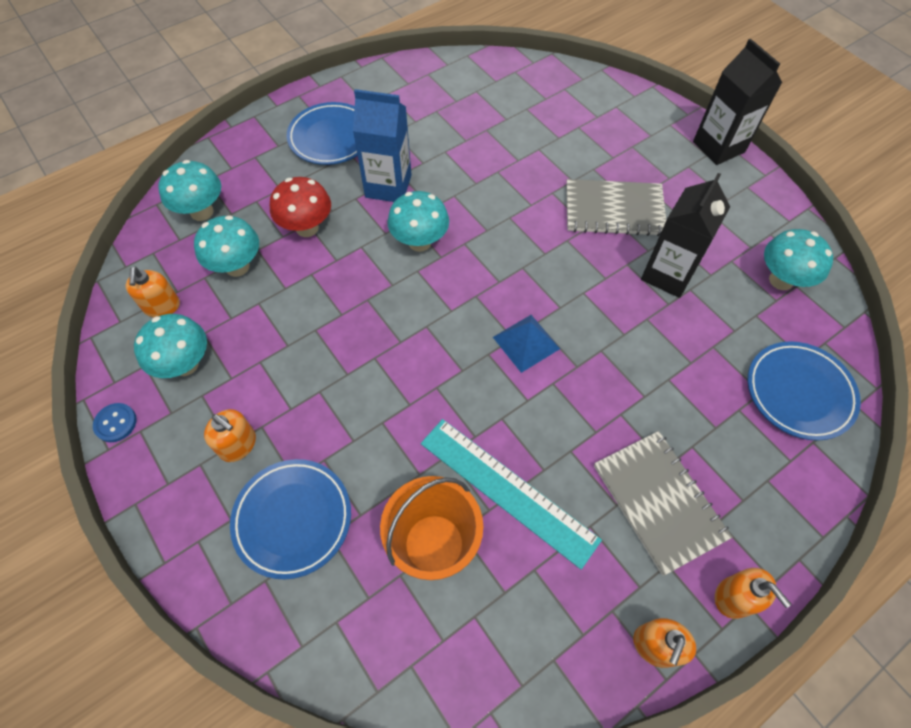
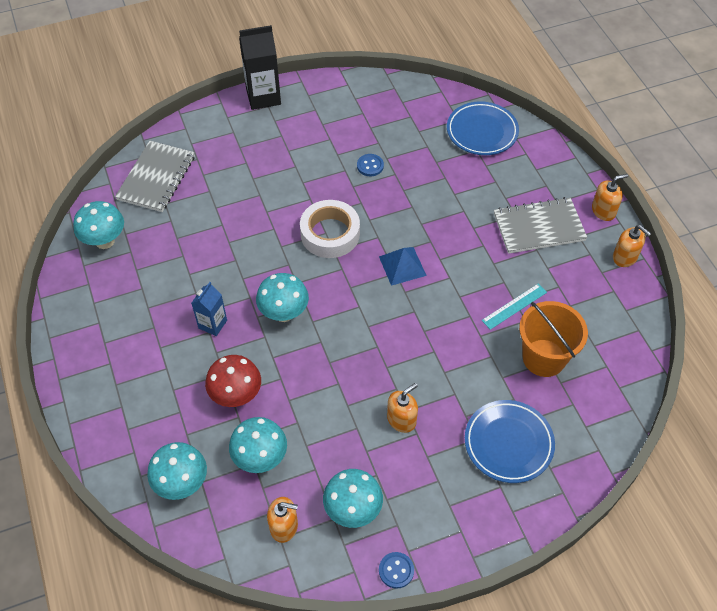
camera: 75 degrees left, 5 degrees down
orange soap dispenser [204,409,256,462] -> orange soap dispenser moved to [387,383,418,433]
blue plate [287,102,358,165] -> none
blue carton [353,89,412,202] -> blue carton [192,282,227,336], size x0.60
turquoise ruler [421,419,602,569] -> turquoise ruler [482,284,547,330], size x0.53
grey notebook [566,179,666,236] -> grey notebook moved to [115,141,195,212]
black carton [641,173,730,298] -> blue button [357,154,384,176]
turquoise mushroom [764,229,833,290] -> turquoise mushroom moved to [73,201,124,249]
none -> white tape [300,200,360,258]

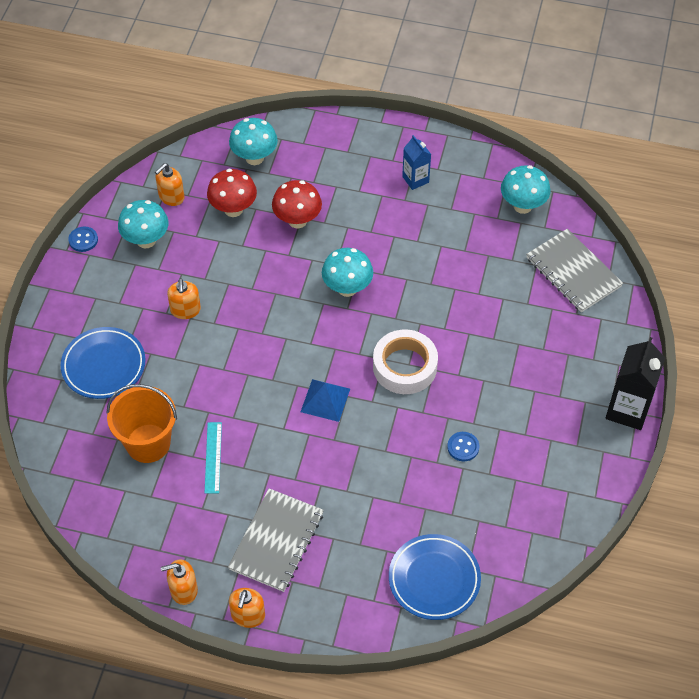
camera: 125 degrees right, 0 degrees up
blue carton [192,282,227,336] -> blue carton moved to [402,135,431,190]
turquoise mushroom [229,417,287,473] -> red mushroom [207,169,257,217]

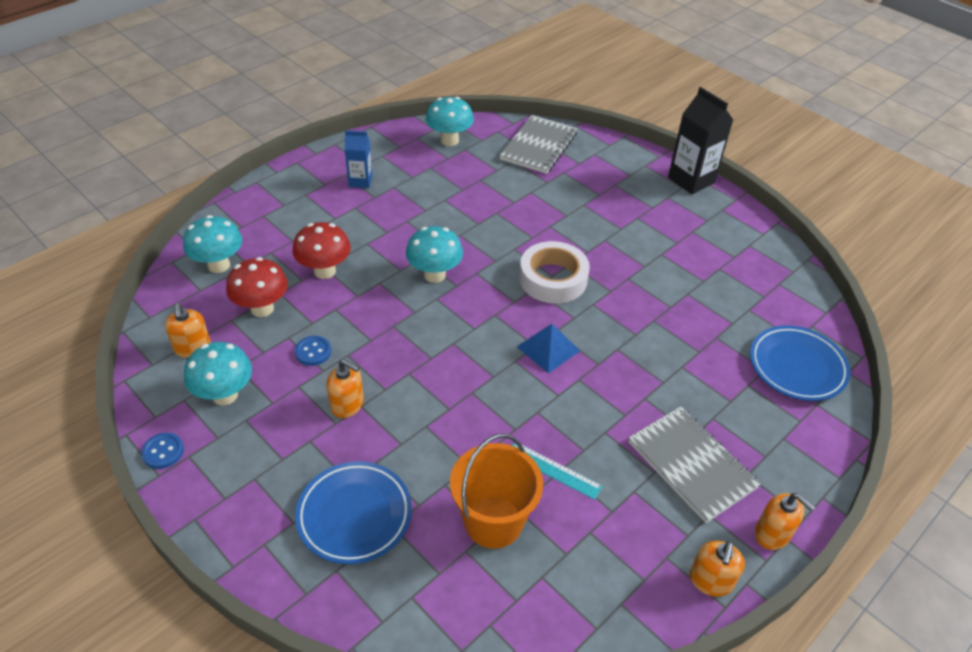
camera: 60 degrees left, 10 degrees down
blue button [447,432,479,461] -> blue button moved to [295,336,331,366]
grey notebook [526,229,623,312] -> grey notebook turned 60 degrees counterclockwise [499,115,577,174]

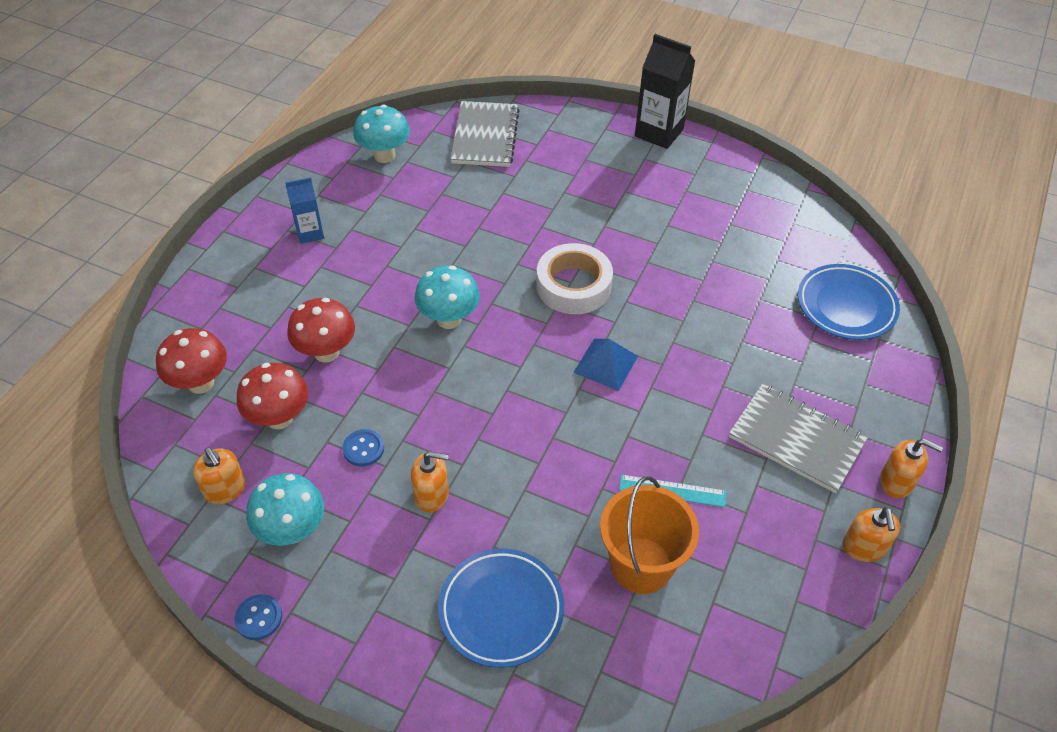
camera: 20 degrees left, 5 degrees up
turquoise mushroom [183,215,242,273] -> red mushroom [156,328,227,394]

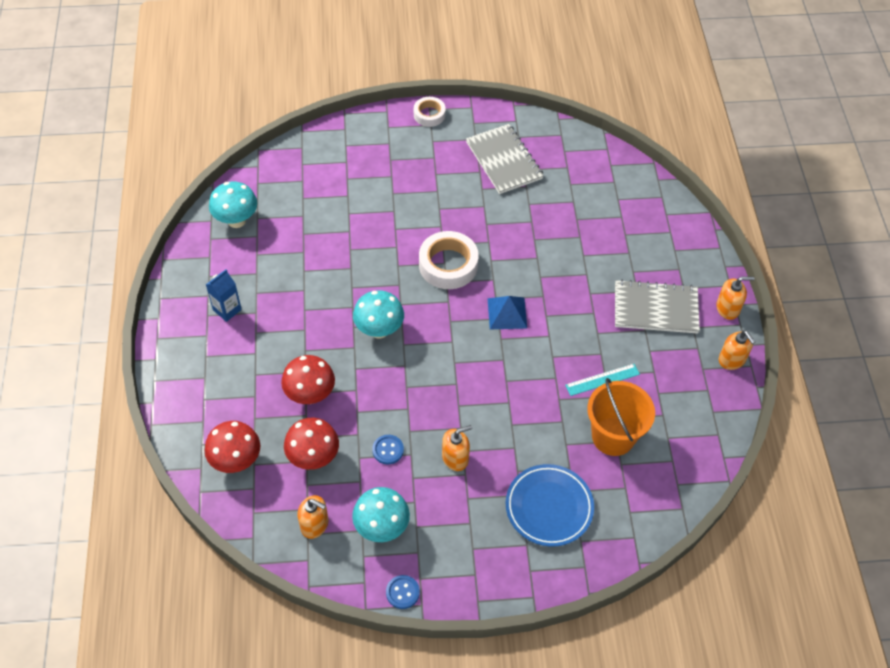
camera: 30 degrees left, 5 degrees up
grey notebook [450,101,520,167] -> grey notebook moved to [466,124,544,194]
black carton [635,34,695,149] -> white tape [414,97,446,127]
blue plate [798,264,900,340] -> none

